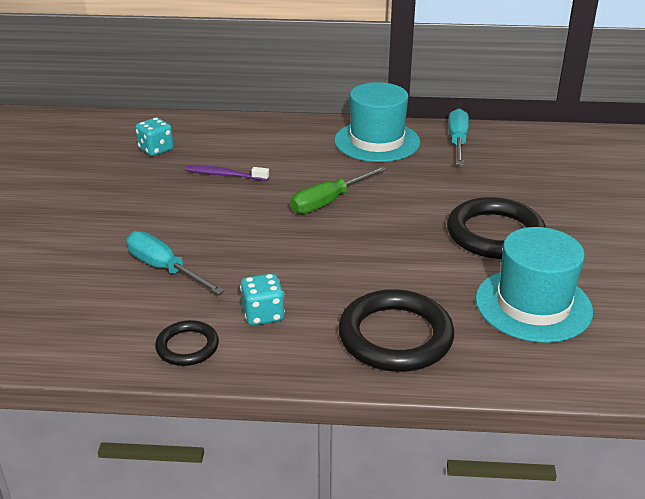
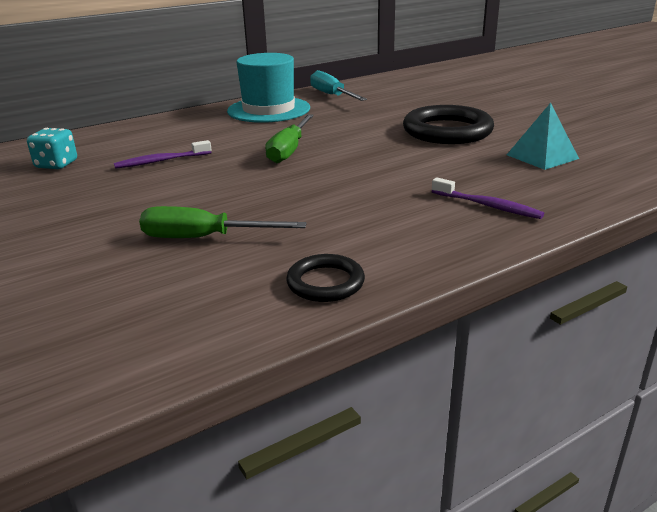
camera: 35 degrees left, 5 degrees down
turquoise screwdriver [126,231,225,295] -> green screwdriver [139,206,307,238]
turquoise dice [240,273,285,325] -> none
black ring [338,289,455,372] -> purple toothbrush [432,177,544,219]
turquoise hat [475,227,593,343] -> turquoise pyramid [507,103,579,170]

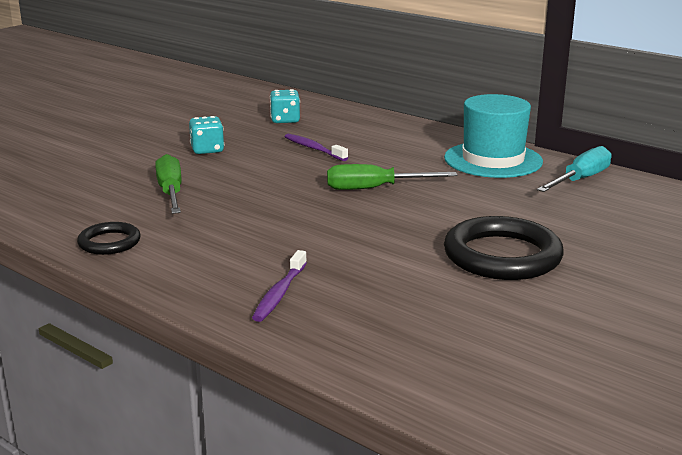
camera: 70 degrees right, 5 degrees down
turquoise pyramid [507,103,579,170] -> none
none -> turquoise dice [189,116,224,154]

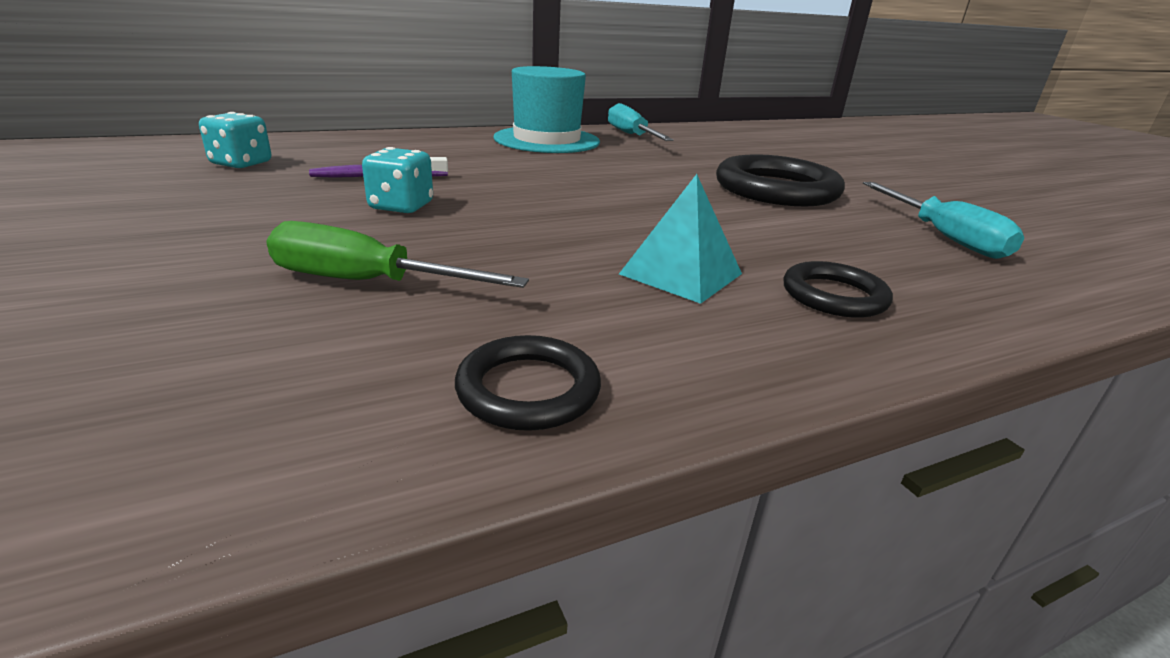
camera: 65 degrees left, 5 degrees up
turquoise dice [189,116,224,154] -> turquoise dice moved to [362,147,433,213]
purple toothbrush [252,250,307,322] -> black ring [783,261,893,318]
green screwdriver [327,164,458,190] -> none
none -> turquoise pyramid [619,174,742,304]
none -> turquoise screwdriver [863,182,1025,259]

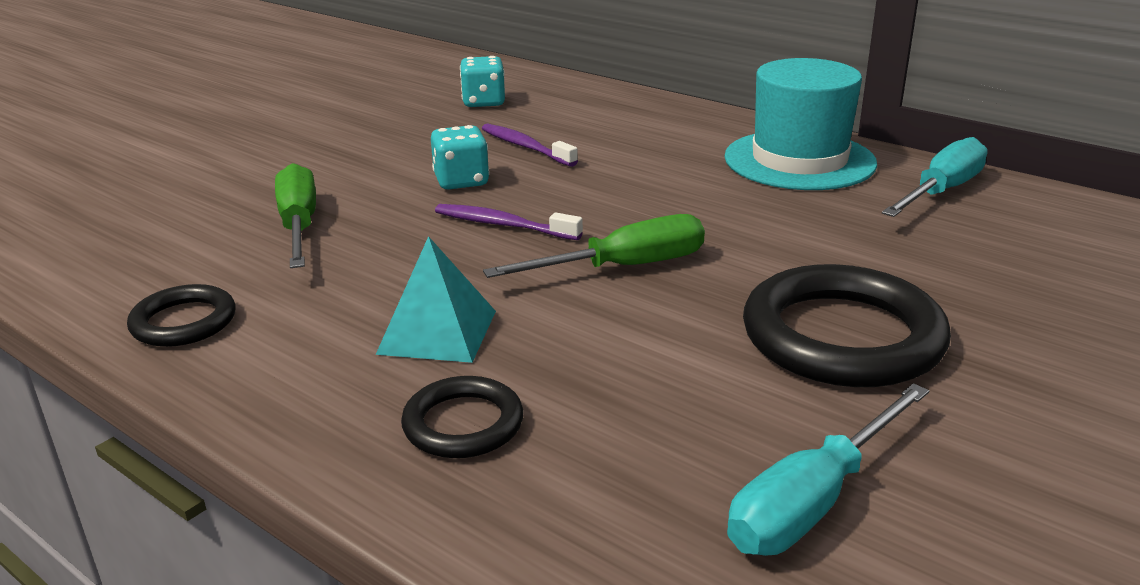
camera: 65 degrees right, 0 degrees up
none -> purple toothbrush [435,204,583,240]
none -> green screwdriver [483,214,705,278]

